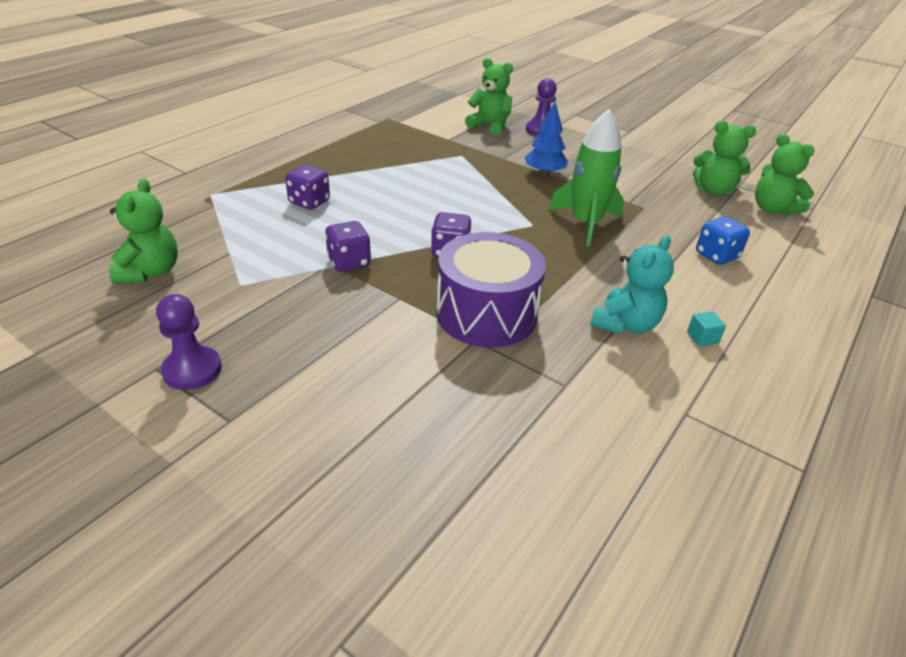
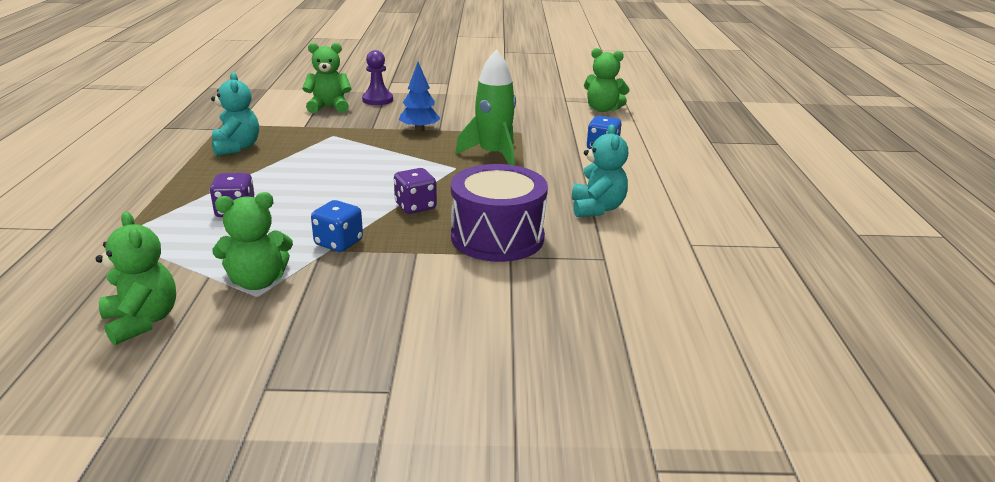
camera: 35 degrees left, 10 degrees down
purple pawn [156,294,222,390] -> none
purple dice [325,221,371,272] -> blue dice [311,200,363,252]
turquoise cube [687,311,726,346] -> none
green teddy bear [693,121,756,195] -> green teddy bear moved to [212,192,293,290]
none -> turquoise teddy bear [211,72,259,156]

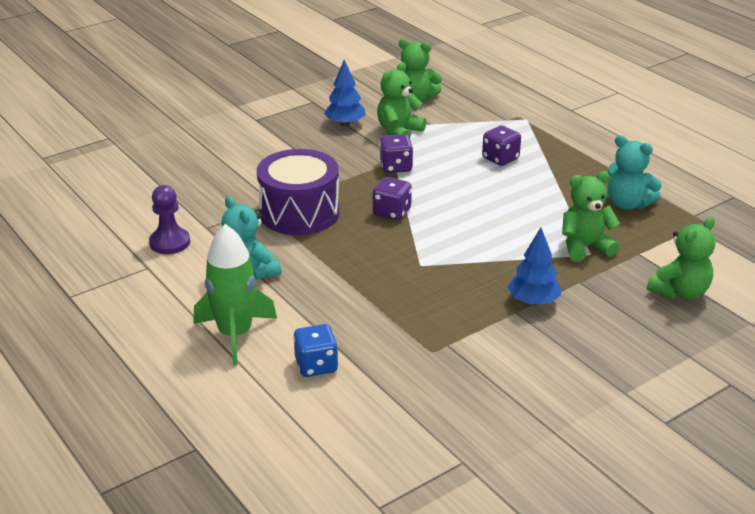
camera: 145 degrees right, 5 degrees up
blue dice [311,200,363,252] -> purple dice [380,134,413,173]
purple pawn [362,50,393,105] -> purple pawn moved to [149,185,190,254]
green rocket [455,49,516,166] -> green rocket moved to [193,224,277,366]
green teddy bear [584,48,630,112] -> green teddy bear moved to [562,171,620,262]
none -> blue tree [324,60,366,126]

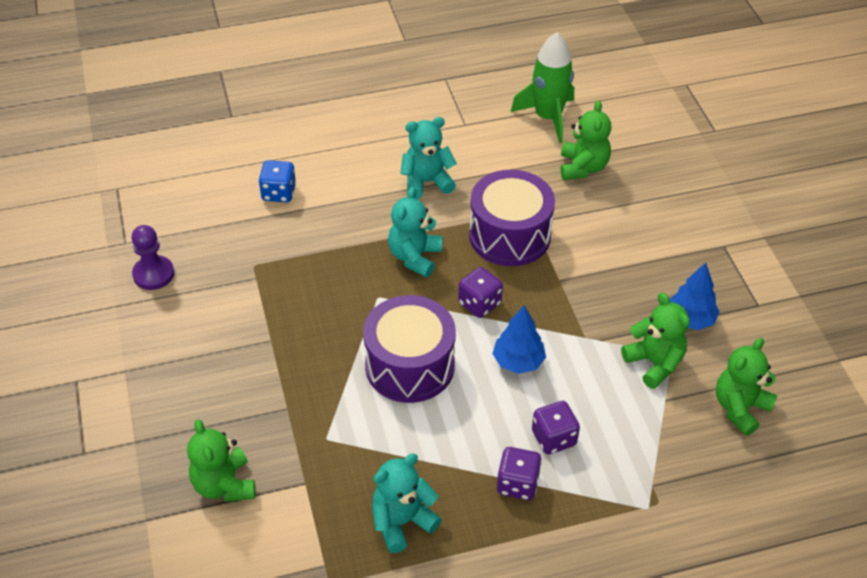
camera: 110 degrees right, 15 degrees up
purple pawn [149,185,190,254] -> purple pawn moved to [132,225,174,290]
green rocket [193,224,277,366] -> green rocket moved to [511,32,574,143]
purple dice [380,134,413,173] -> purple dice moved to [497,447,542,500]
blue tree [508,227,561,305] -> blue tree moved to [492,306,546,374]
green teddy bear [562,171,620,262] -> green teddy bear moved to [561,100,611,180]
none -> purple drum [363,295,456,403]
none -> turquoise teddy bear [388,187,443,277]

